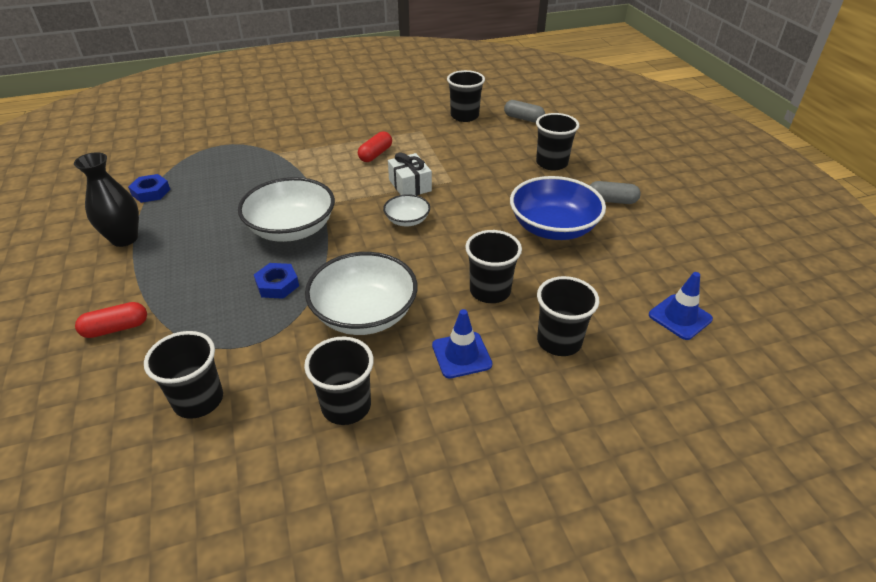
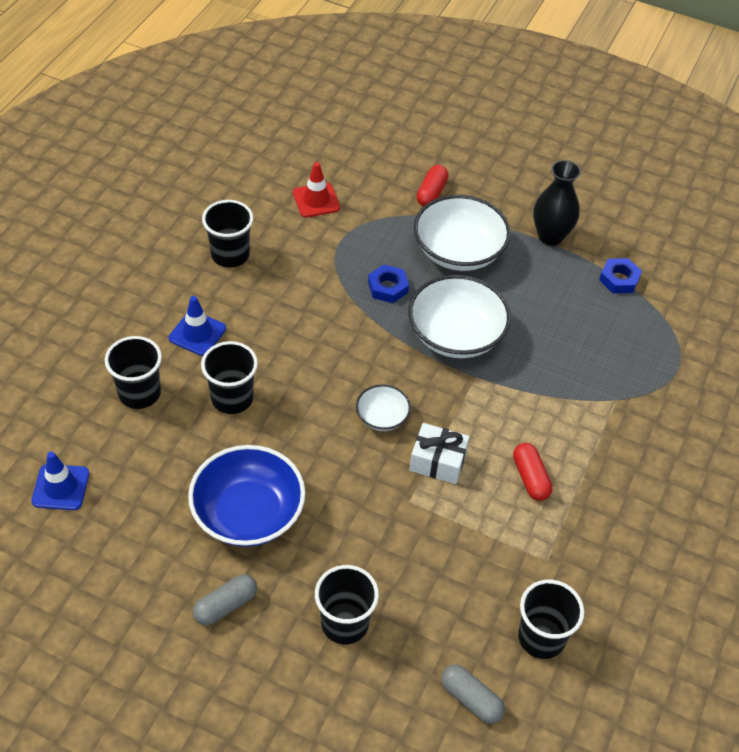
camera: 130 degrees right, 10 degrees up
black cup [144,331,223,419] -> red traffic cone [293,162,340,218]
white bowl [305,252,418,335] -> white bowl moved to [414,195,511,271]
grey capsule [504,100,545,123] -> grey capsule turned 60 degrees clockwise [441,664,505,724]

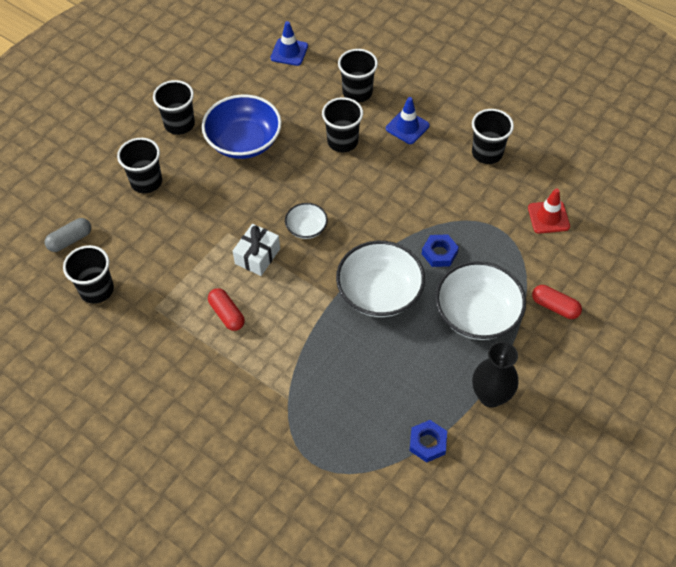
camera: 105 degrees right, 5 degrees up
grey capsule [193,574,257,626] -> black cup [153,80,195,135]
red capsule [513,443,553,501] -> red capsule turned 60 degrees clockwise [208,288,245,331]

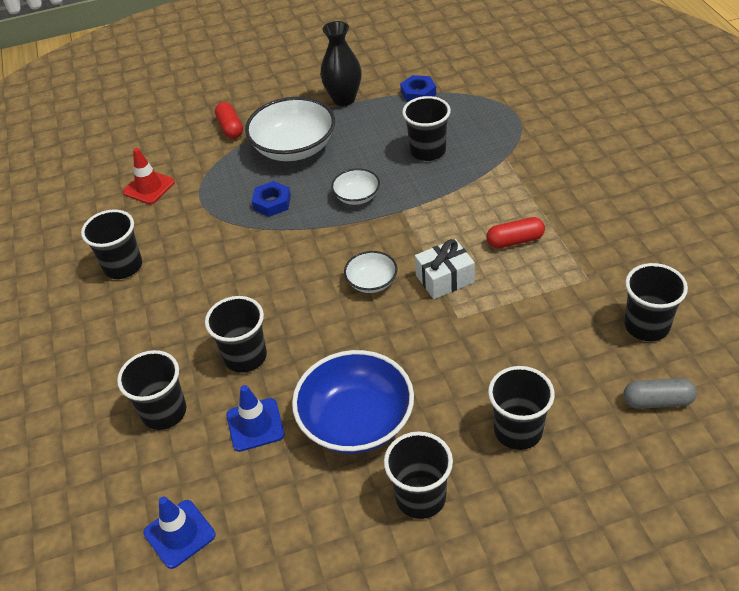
camera: 140 degrees left, 10 degrees down
red capsule [208,288,245,331] -> red capsule turned 75 degrees clockwise [486,217,545,248]
white bowl [336,241,425,317] -> white bowl [331,168,380,205], size x0.51
blue traffic cone [386,97,430,144] -> blue traffic cone moved to [226,385,285,452]
none -> black cup [402,96,451,161]

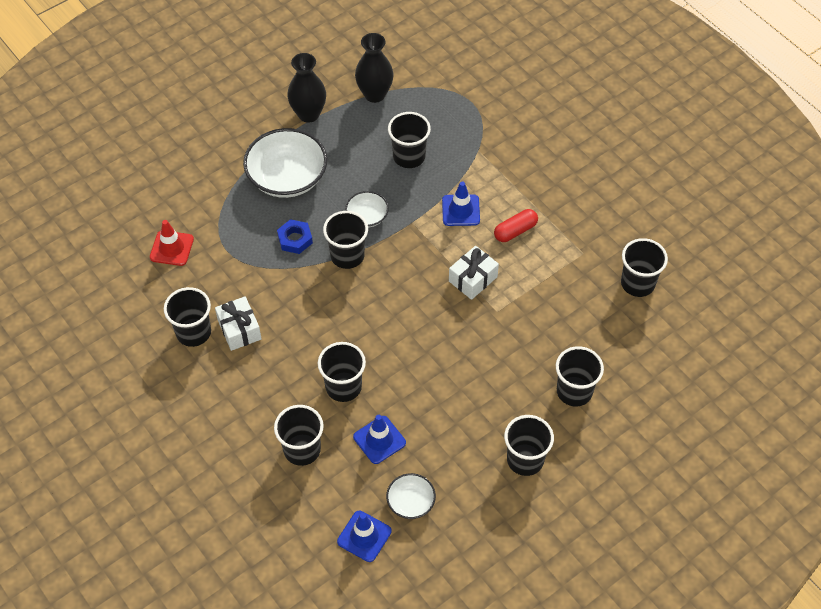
camera: 25 degrees left, 10 degrees up
red capsule [215,102,243,139] -> none
blue bowl [292,350,414,454] -> none
white bowl [344,251,398,293] -> white bowl moved to [386,473,436,519]
blue nut [400,75,436,102] -> black vase [355,33,394,103]
grey capsule [623,378,697,409] -> none
none -> white gift [215,296,262,351]
none -> black cup [323,211,368,269]
none -> blue traffic cone [442,181,480,226]

